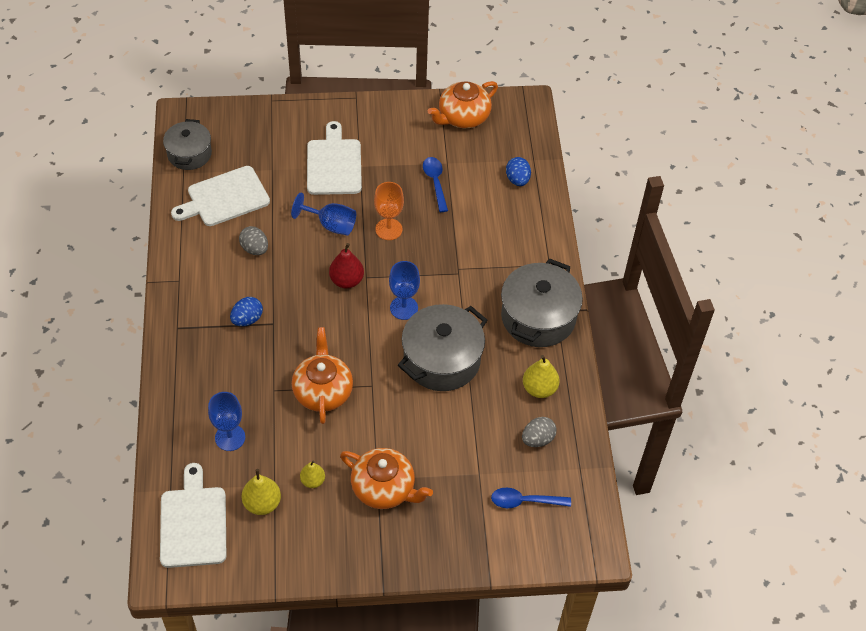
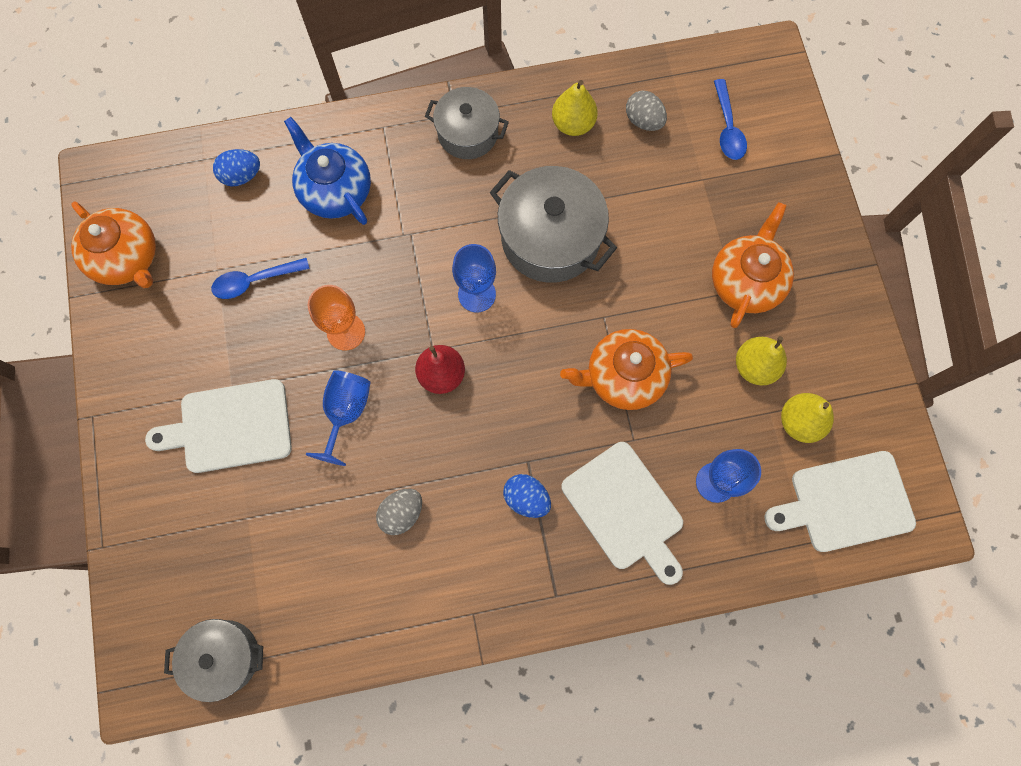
camera: 95 degrees left, 20 degrees up
white cutting board [171,166,270,226] -> white cutting board moved to [561,442,683,585]
yellow pear [300,460,325,488] -> yellow pear [736,336,787,385], size x1.53
grey pot [501,258,583,347] -> grey pot [425,87,509,159], size x0.64
none -> blue teapot [284,117,371,225]

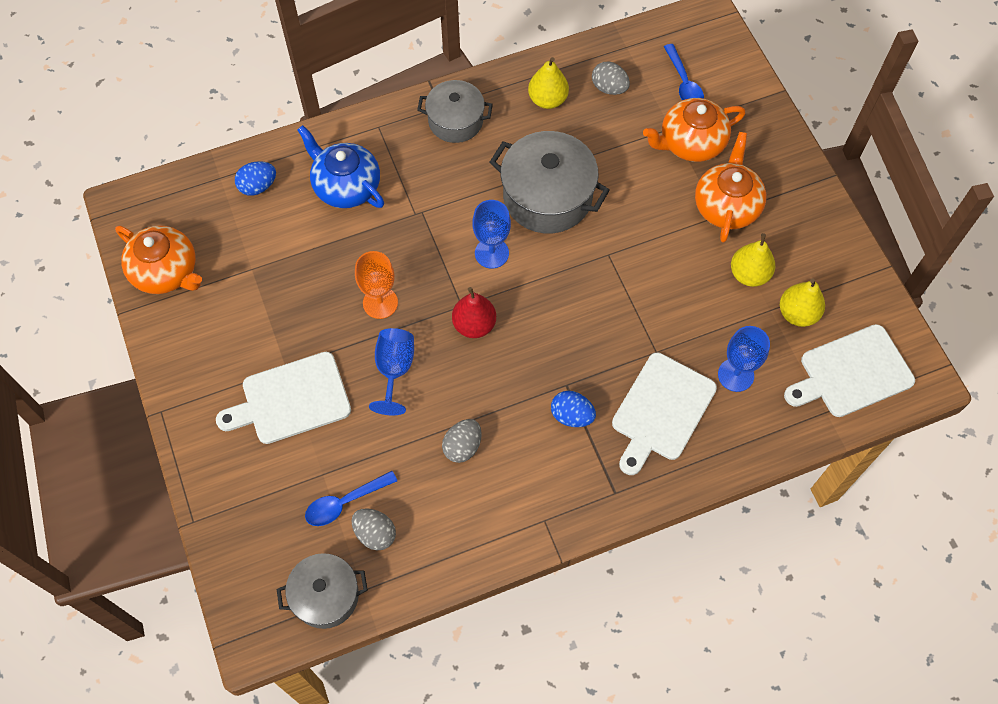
camera: 10 degrees left, 10 degrees down
blue spoon [211,258,310,299] -> blue spoon moved to [305,471,397,526]
orange teapot [560,329,693,410] -> orange teapot moved to [643,98,745,162]
white cutting board [561,442,683,585] -> white cutting board turned 75 degrees clockwise [612,353,717,475]
none -> grey egg [352,508,396,551]

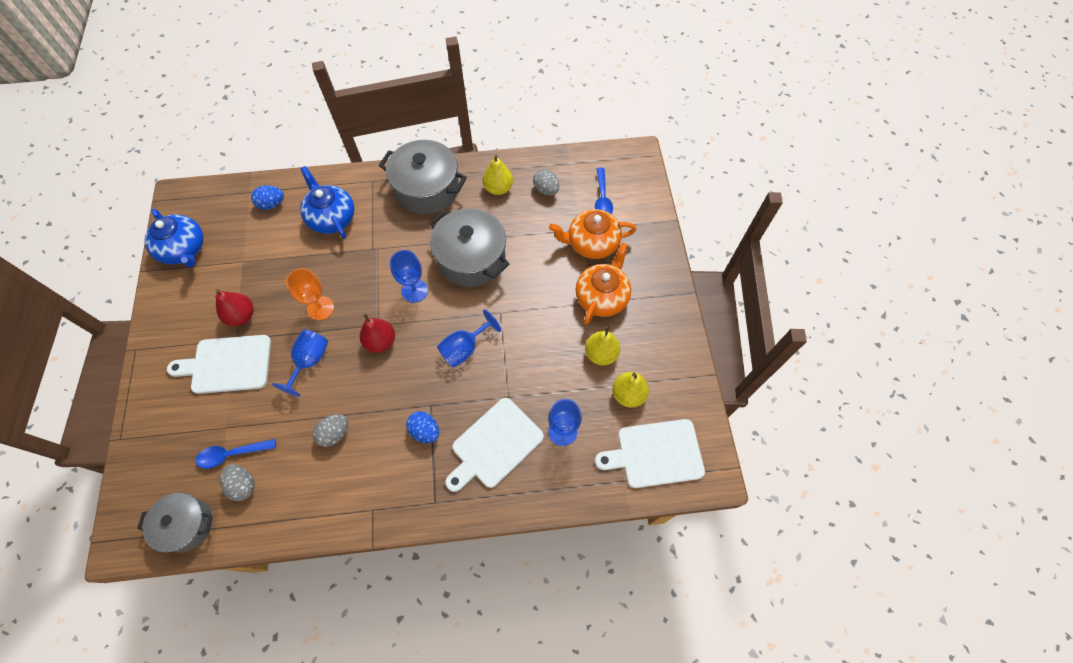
camera: 15 degrees right, 0 degrees up
orange teapot [115,226,202,294] -> blue teapot [144,209,204,267]
grey pot [417,80,493,143] -> grey pot [379,140,467,214], size x1.57
none -> red pear [215,289,254,326]
none -> blue goblet [437,310,501,368]

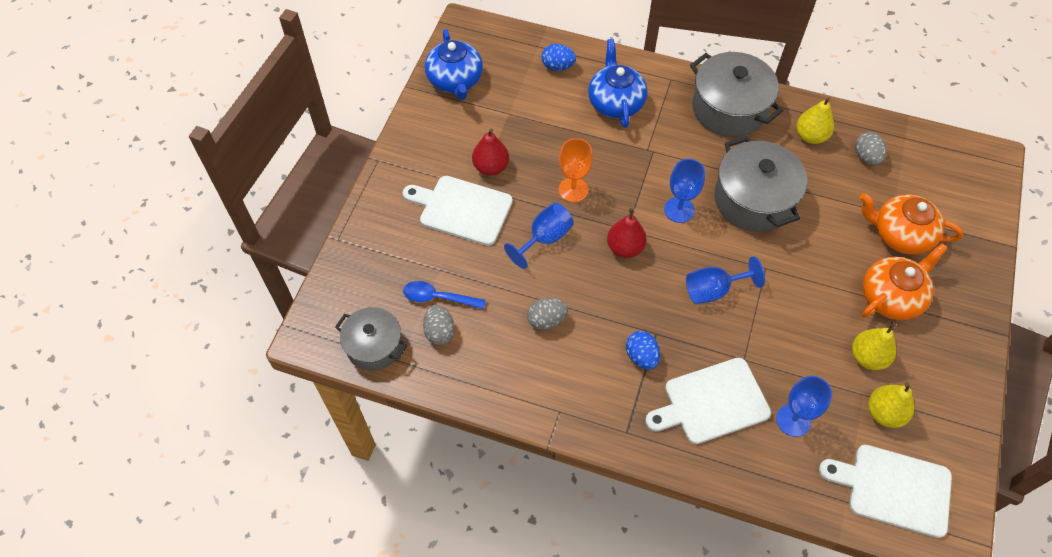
camera: 25 degrees right, 5 degrees down
blue spoon [595,167,613,214] -> none

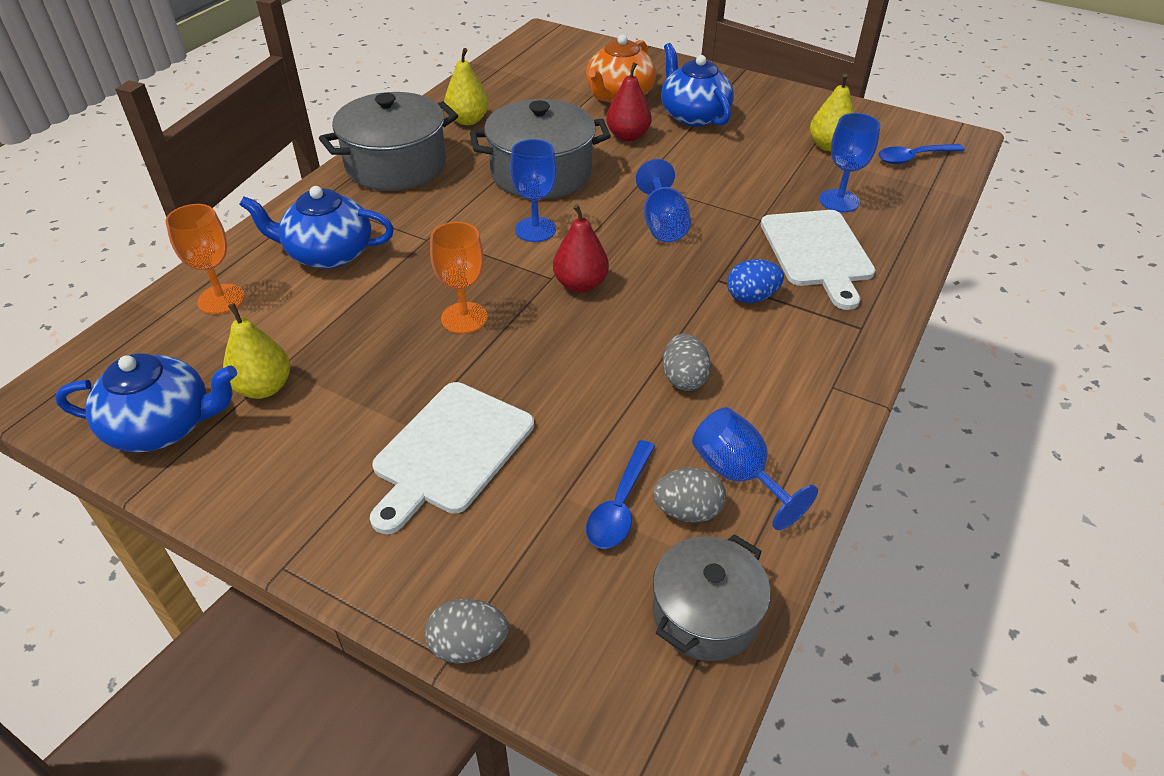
camera: 80 degrees left, 15 degrees down
red pear [472,129,509,176] -> red pear moved to [606,62,652,142]
blue goblet [504,203,574,269] -> blue goblet moved to [692,407,818,530]
blue egg [541,44,576,71] -> orange goblet [165,204,245,314]
white cutting board [819,445,952,538] -> blue spoon [878,144,965,164]
yellow pear [852,322,896,370] -> yellow pear moved to [223,303,290,399]
grey egg [855,132,887,165] -> grey egg moved to [425,599,509,664]
orange teapot [862,243,948,320] -> blue teapot [661,43,734,127]

